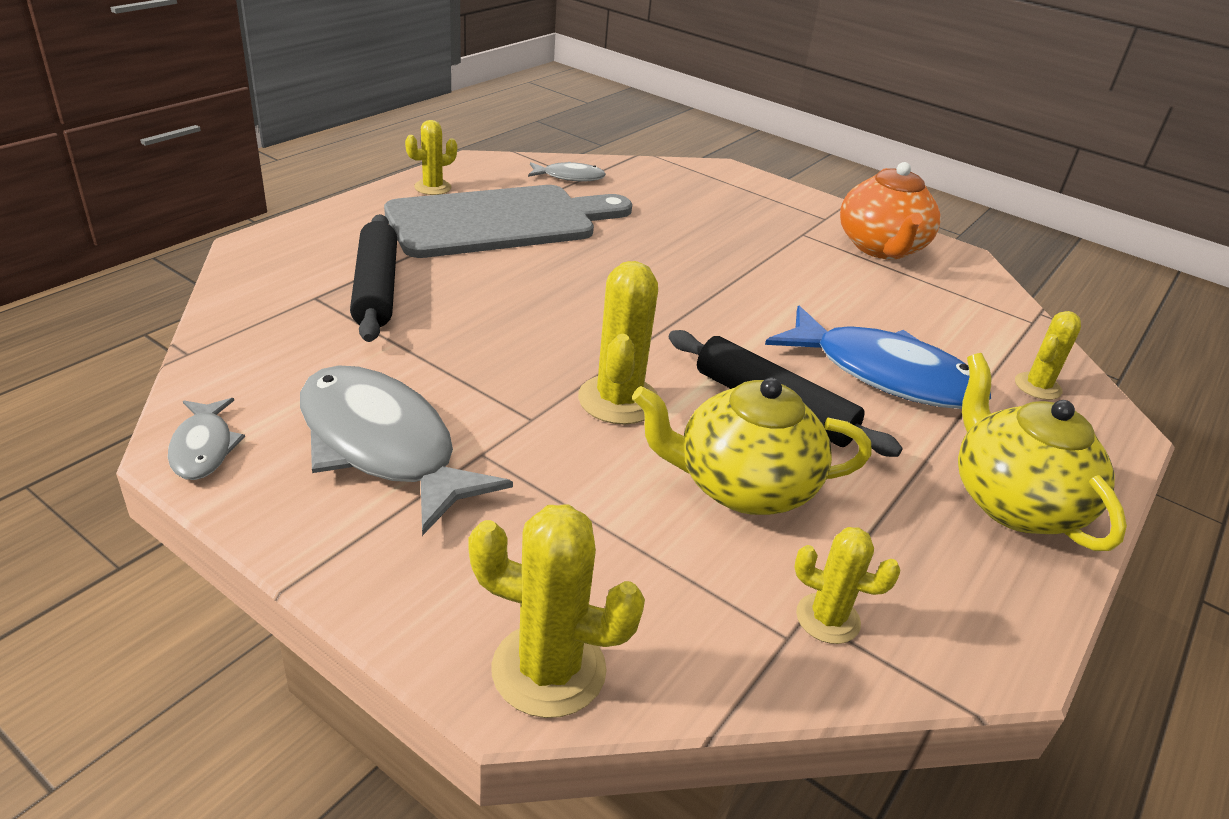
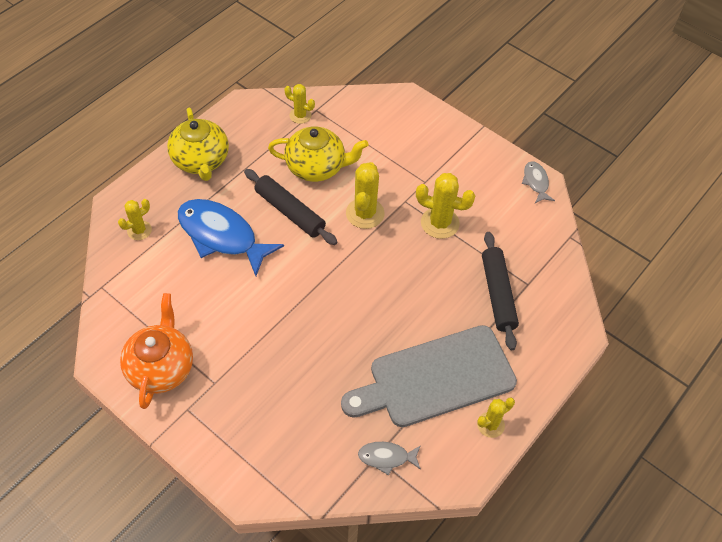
camera: 175 degrees left, 20 degrees up
grey fish [300,365,513,536] -> none
yellow cactus [468,504,645,718] -> yellow cactus moved to [416,173,475,239]

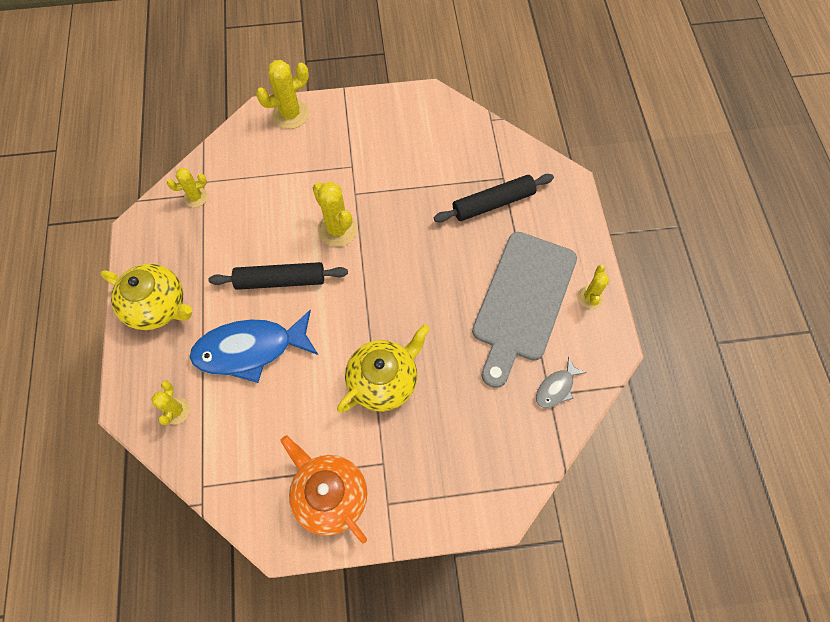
camera: 45 degrees left, 10 degrees up
yellow teapot [268,126,369,182] -> yellow teapot moved to [337,324,430,413]
yellow cactus [416,173,475,239] -> yellow cactus moved to [256,60,309,129]
black rolling pin [482,232,519,350] -> black rolling pin turned 60 degrees counterclockwise [434,174,554,223]
grey fish [522,161,555,203] -> none

